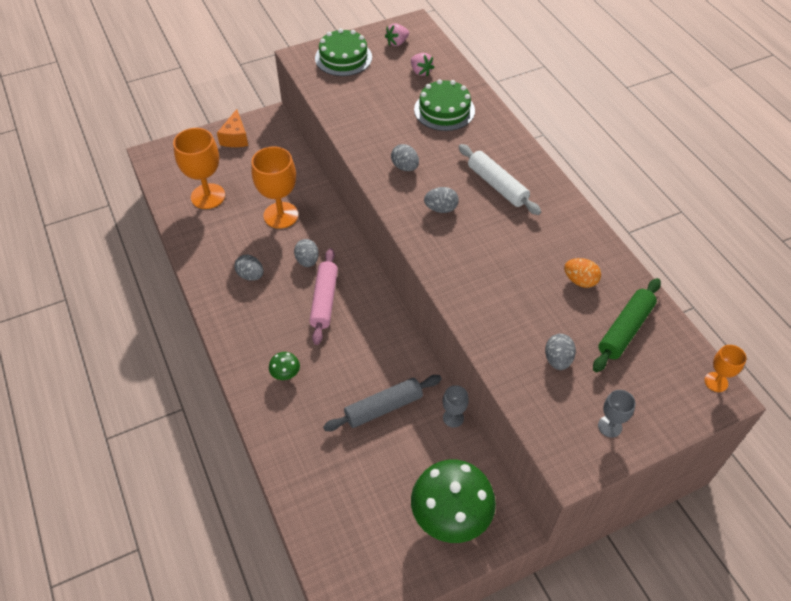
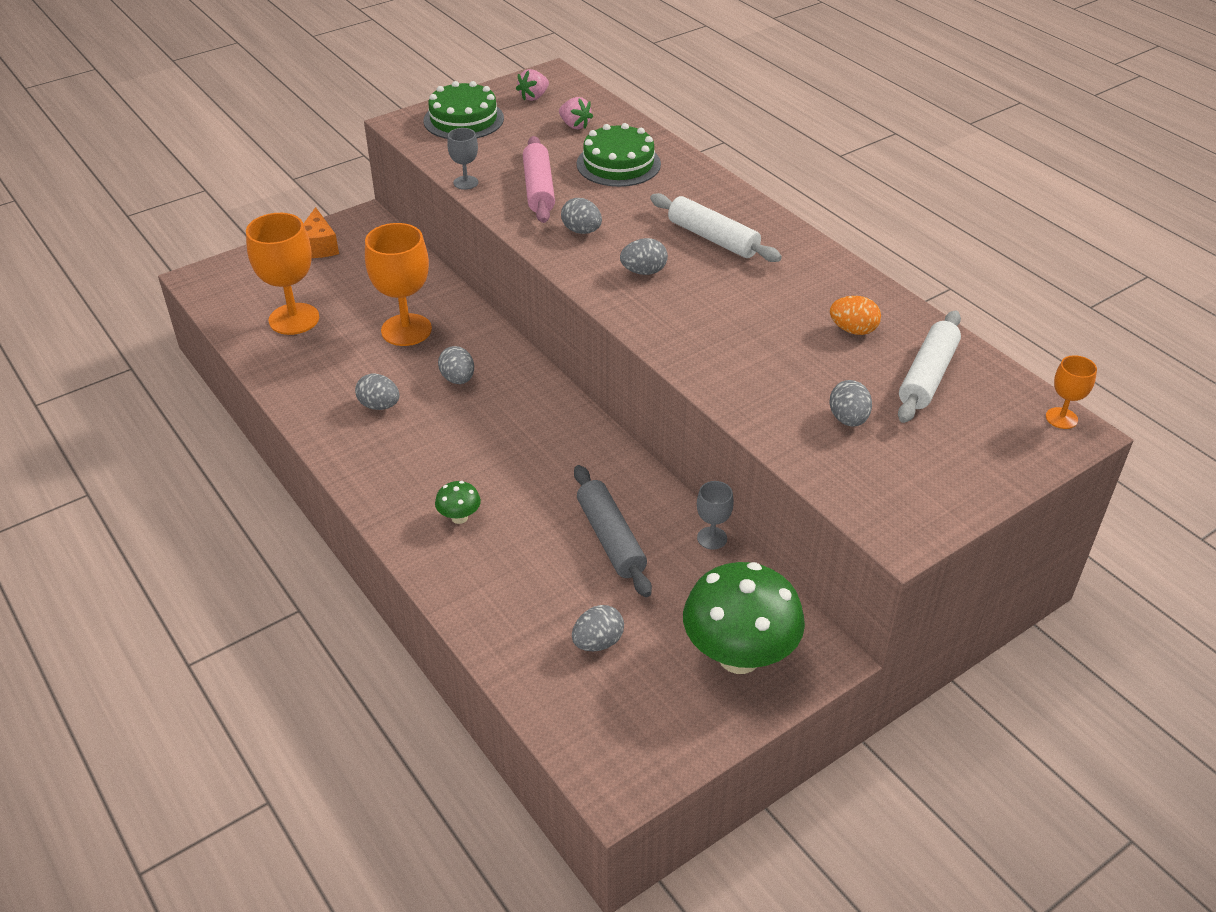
camera: 10 degrees left, 10 degrees down
pink rolling pin [309,248,338,345] -> pink rolling pin moved to [523,136,555,223]
grey rolling pin [323,375,442,431] -> grey rolling pin turned 75 degrees counterclockwise [574,465,652,597]
green rolling pin [593,278,661,372] -> white rolling pin [898,311,961,423]
grey goblet [598,390,636,438] -> grey goblet moved to [447,128,478,190]
none -> grey egg [572,605,624,651]

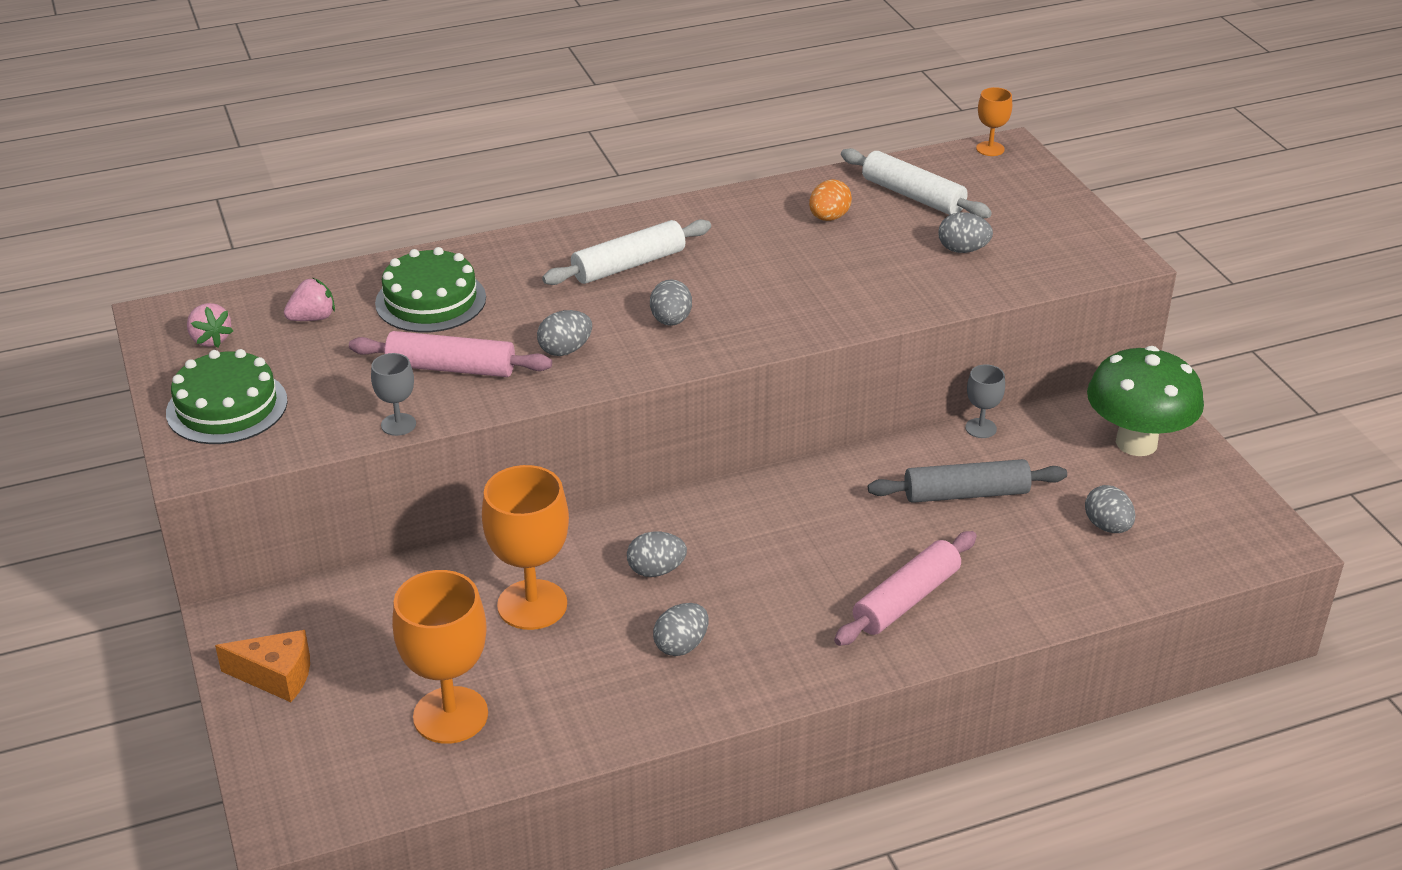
camera: 75 degrees left, 5 degrees down
green mushroom [435,481,481,524] -> pink rolling pin [834,531,977,646]

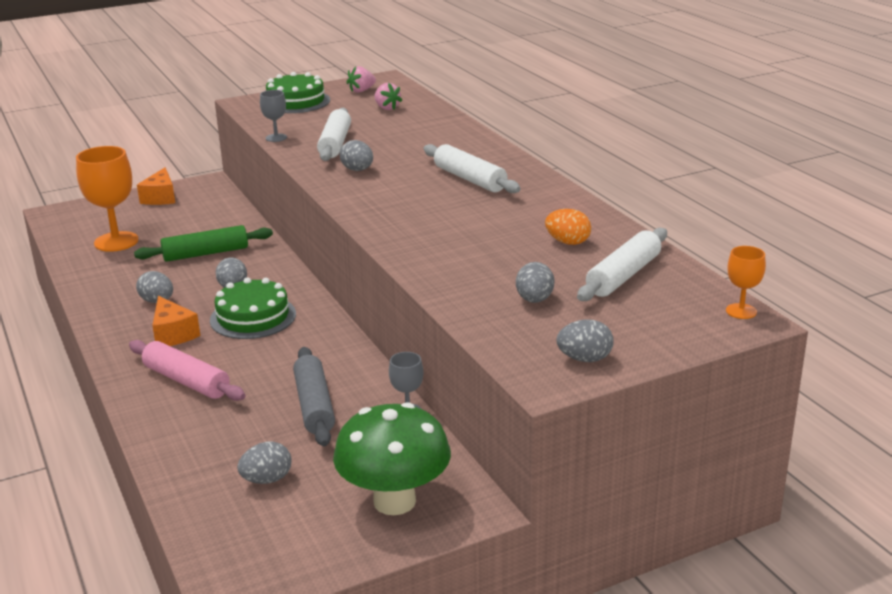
camera: 85 degrees right, 10 degrees down
pink rolling pin [349,331,552,377] -> white rolling pin [317,108,351,161]
green cake [375,247,486,332] -> green cake moved to [210,277,296,339]
orange goblet [482,465,569,630] -> green rolling pin [134,225,273,262]
grey egg [650,279,692,326] -> grey egg moved to [557,319,614,362]
none -> orange cheese [152,296,200,346]

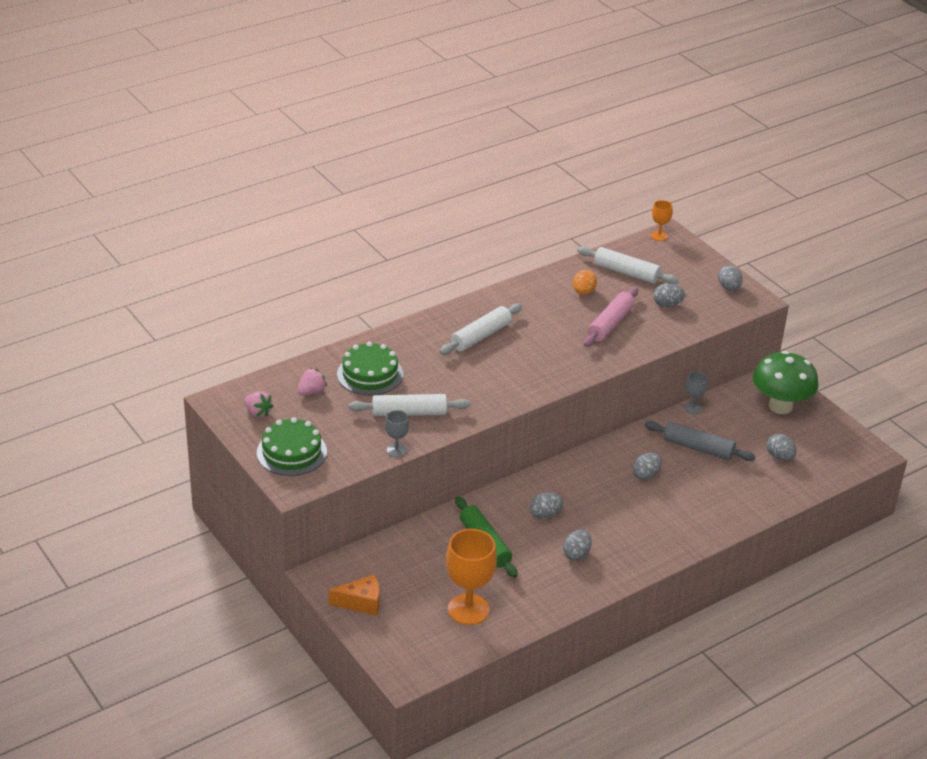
camera: 100 degrees left, 10 degrees up
pink rolling pin [129,340,246,401] -> pink rolling pin moved to [584,287,638,347]
orange cheese [152,296,200,346] -> none
green cake [210,277,296,339] -> green cake moved to [337,342,403,395]
grey rolling pin [293,347,335,446] -> grey rolling pin turned 45 degrees clockwise [644,421,756,461]
grey egg [340,140,373,171] -> grey egg moved to [633,453,662,480]

